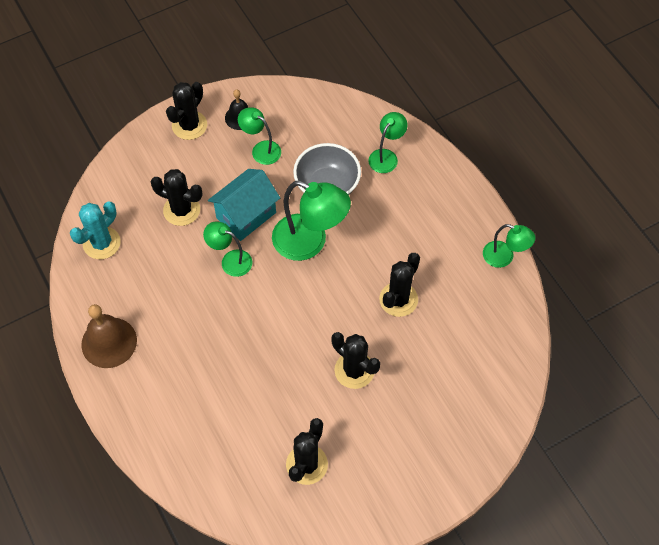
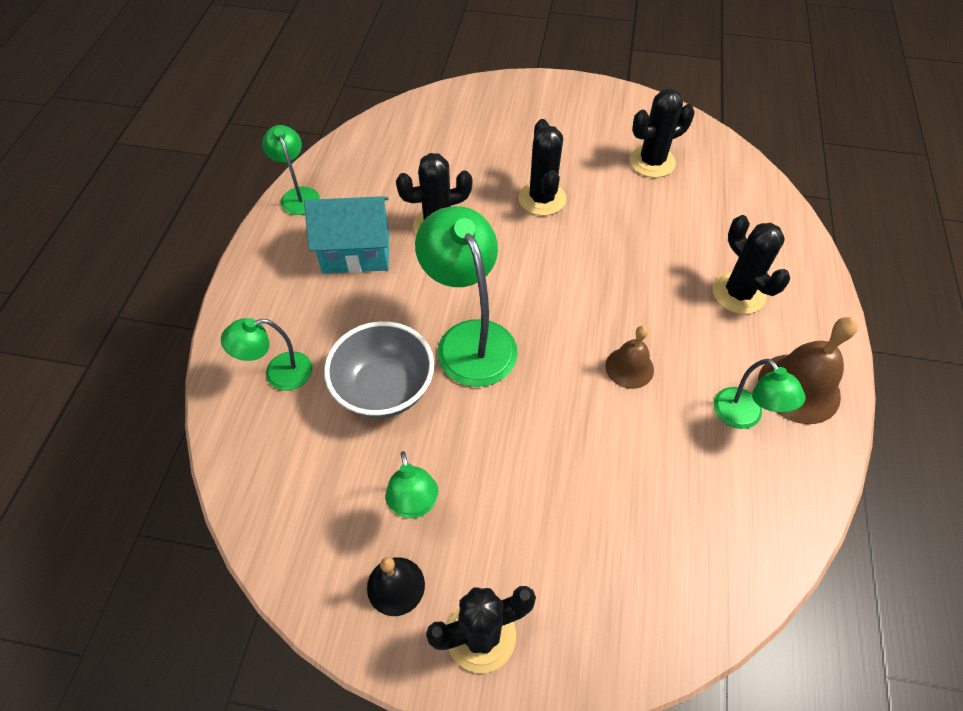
camera: 140 degrees left, 5 degrees down
turquoise cactus [70,202,121,259] -> none
black cactus [150,169,203,226] -> black cactus moved to [712,215,790,314]
green lamp [203,222,253,277] -> green lamp moved to [714,359,805,429]
turquoise house [208,169,280,241] -> turquoise house moved to [304,196,389,274]
none -> brown bell [605,326,654,389]

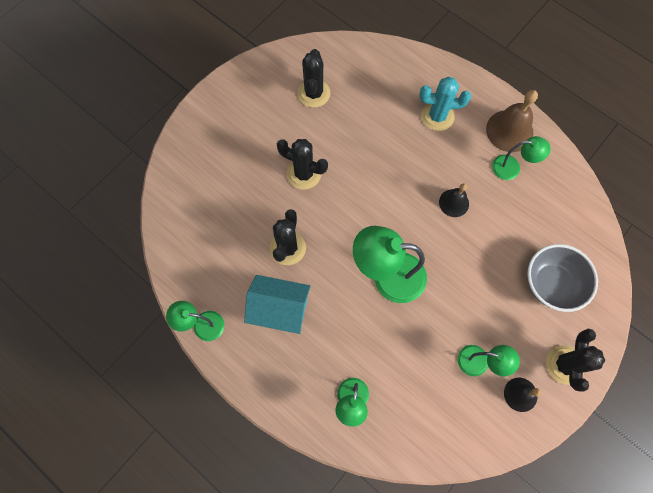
camera: 60 degrees left, 15 degrees up
turquoise house [304,196,389,274] -> turquoise house turned 75 degrees clockwise [244,275,311,334]
grey bowl [324,321,434,418] -> grey bowl moved to [527,244,598,312]
brown bell [605,326,654,389] -> black bell [439,183,469,217]
black cactus [712,215,790,314] -> turquoise cactus [420,77,471,131]

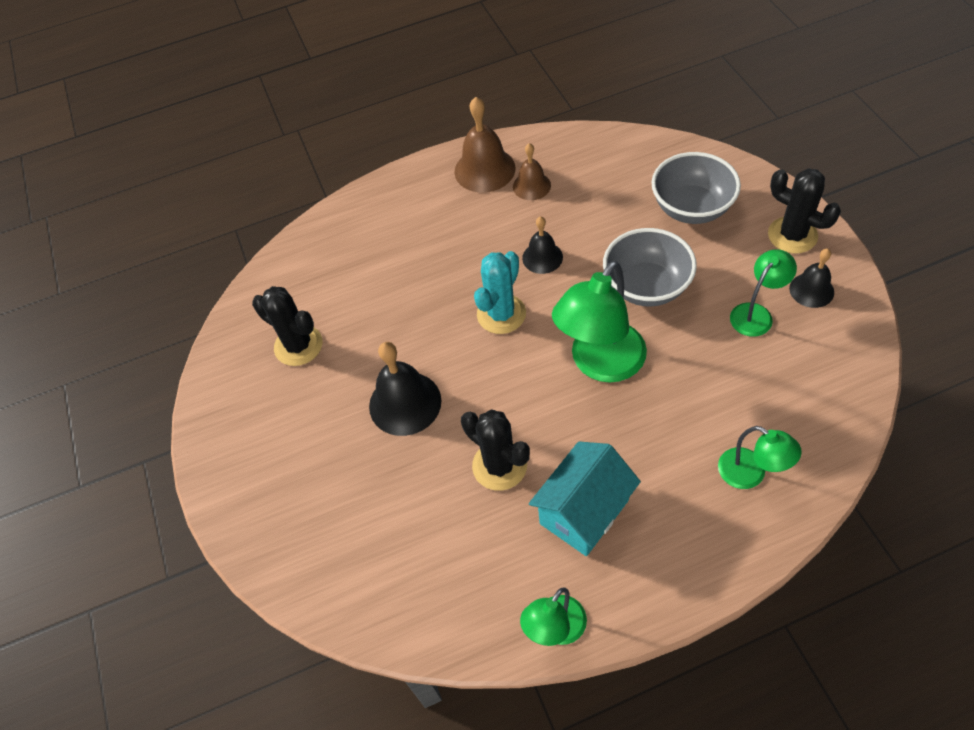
camera: 55 degrees left, 15 degrees down
black cactus [277,139,328,189] -> black bell [369,342,442,436]
turquoise cactus [420,77,471,131] -> turquoise cactus moved to [474,251,526,334]
green lamp [492,136,551,180] -> brown bell [513,143,551,200]
none -> grey bowl [603,228,697,307]

